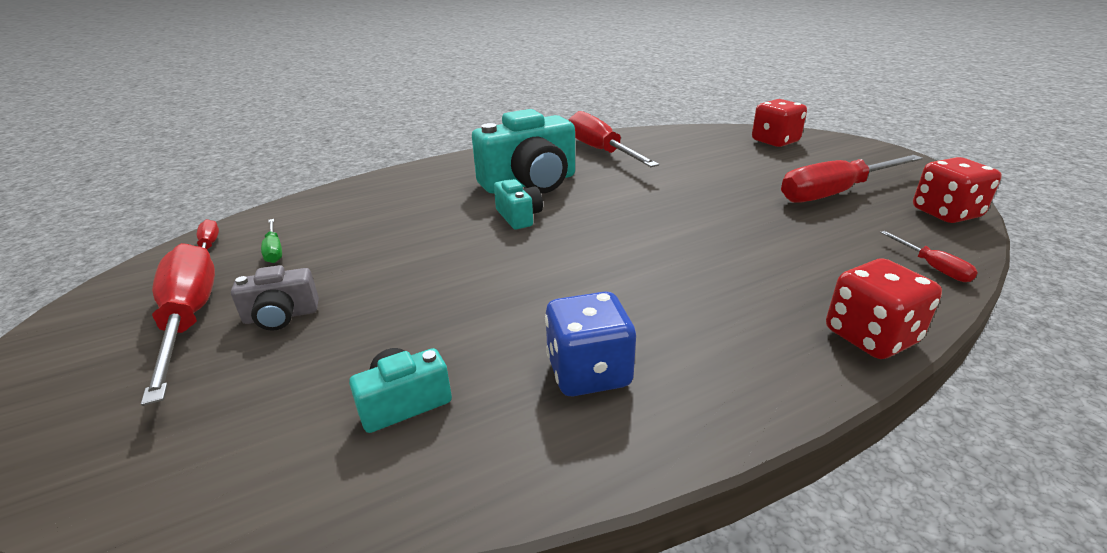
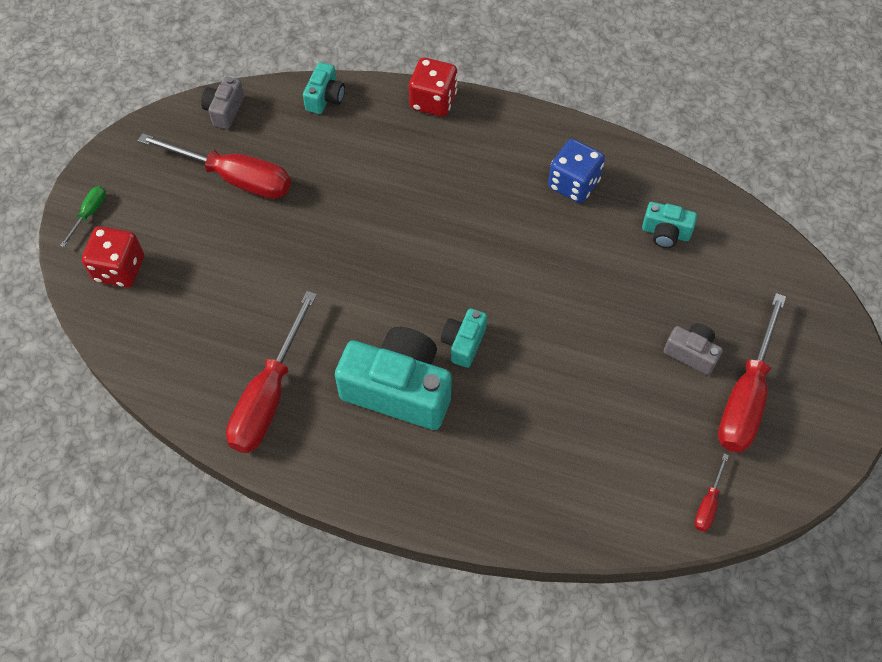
camera: 135 degrees left, 30 degrees up
green screwdriver [261,219,282,263] -> green screwdriver moved to [60,186,106,247]
red screwdriver [880,231,978,282] -> turquoise camera [303,62,345,114]
red dice [913,157,1002,223] -> grey camera [201,77,244,129]

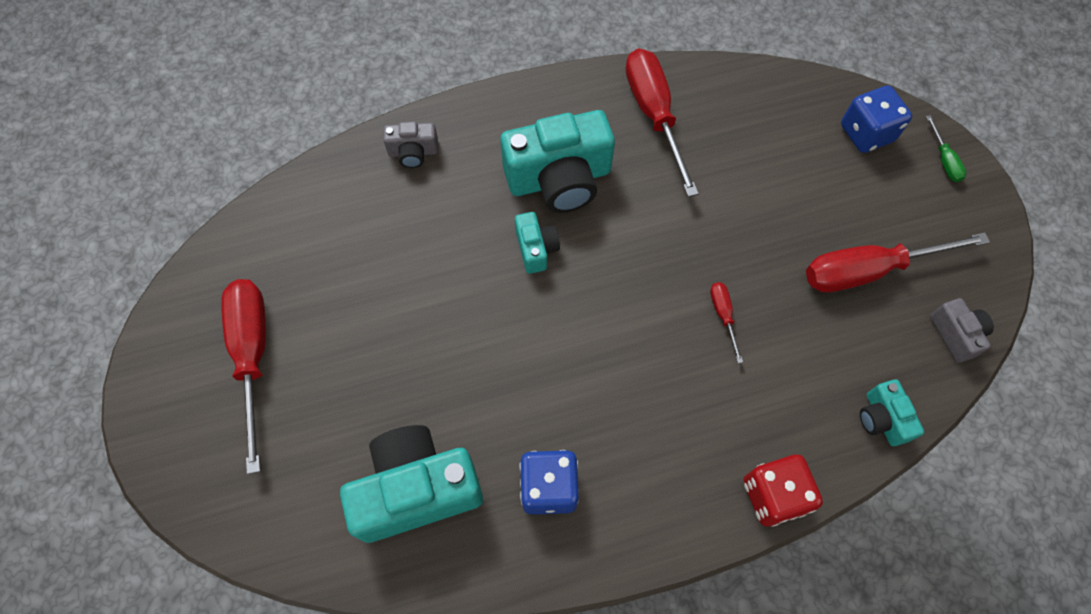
camera: 145 degrees right, 5 degrees up
red dice [82,226,144,288] -> blue dice [841,86,912,153]
turquoise camera [642,202,697,248] -> turquoise camera [340,425,483,543], size x2.04
grey camera [664,323,723,375] -> grey camera moved to [383,121,438,168]
red screwdriver [694,454,729,532] -> red screwdriver moved to [710,282,743,363]

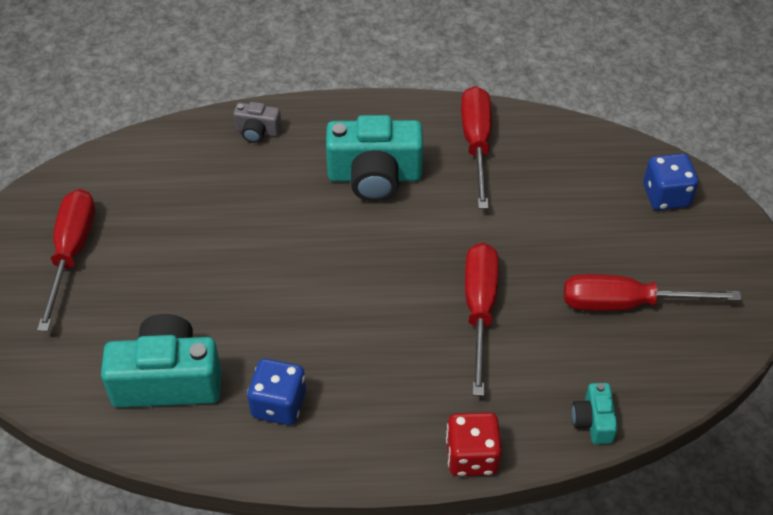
camera: 15 degrees right, 15 degrees down
turquoise camera [515,212,560,274] -> none
red screwdriver [710,282,743,363] -> red screwdriver [465,243,499,396], size x2.24
green screwdriver [926,115,967,182] -> none
grey camera [930,298,994,363] -> none

